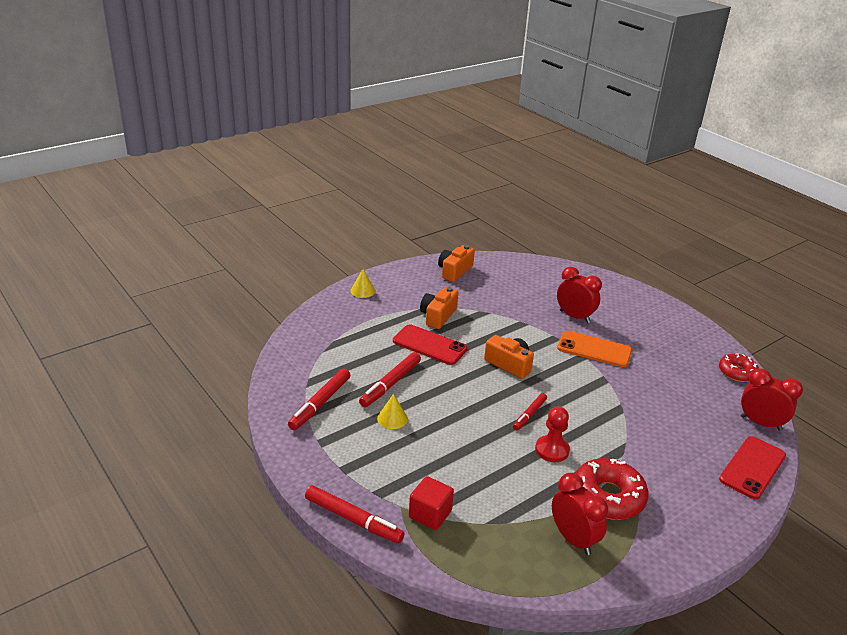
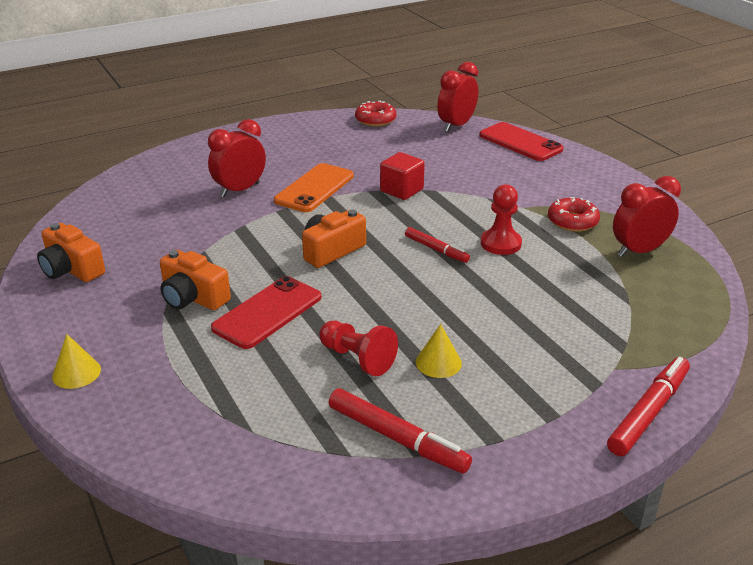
camera: 80 degrees left, 0 degrees up
red marker [359,352,421,407] -> red pawn [319,321,398,376]
red cube [409,476,454,530] -> red cube moved to [380,152,425,200]
red donut [575,458,649,520] -> red donut [548,197,600,232], size x0.63

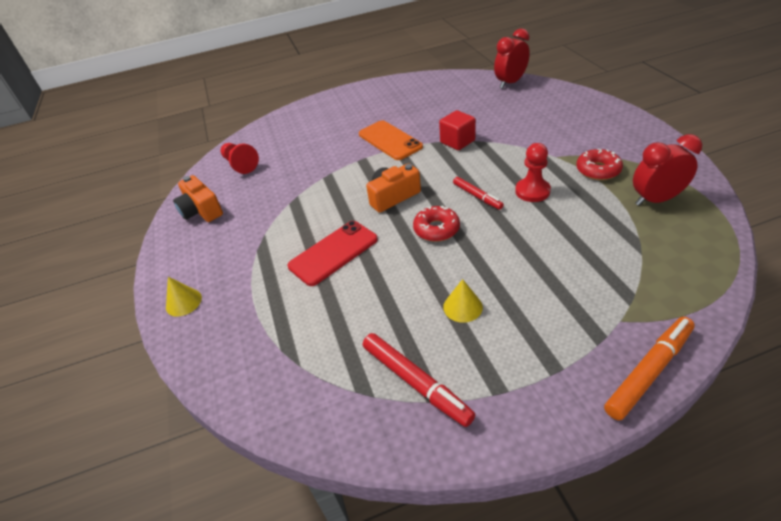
camera: 15 degrees right, 10 degrees up
orange camera [160,250,231,310] -> none
red clock [208,119,266,197] -> none
orange phone [274,163,354,212] -> orange phone turned 75 degrees counterclockwise [359,120,423,160]
red pawn [319,321,398,376] -> red pawn moved to [221,143,259,174]
red donut [355,101,396,127] -> red donut moved to [413,205,460,242]
red phone [479,122,563,161] -> none
red marker [607,357,690,456] -> orange marker [604,317,695,420]

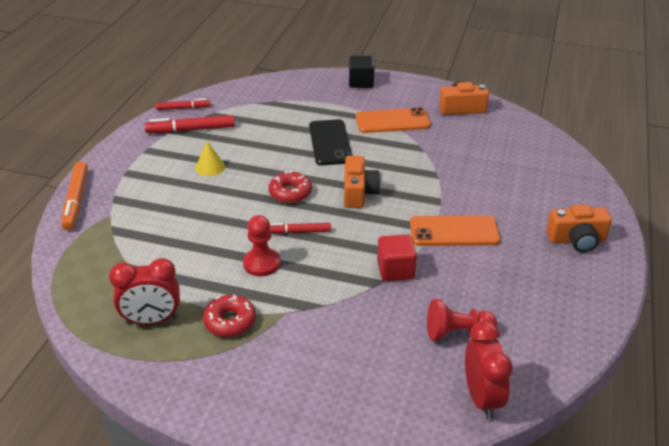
camera: 120 degrees right, 5 degrees down
yellow cone [166,277,202,317] -> black cube [349,56,375,88]
red pawn [221,143,259,174] -> red pawn moved to [427,299,497,341]
red phone [288,221,378,286] -> black phone [309,119,352,165]
red clock [633,134,702,206] -> red clock turned 60 degrees clockwise [109,258,180,325]
none -> red marker [156,99,210,110]
none -> orange phone [356,107,431,133]
none -> orange camera [546,204,612,252]

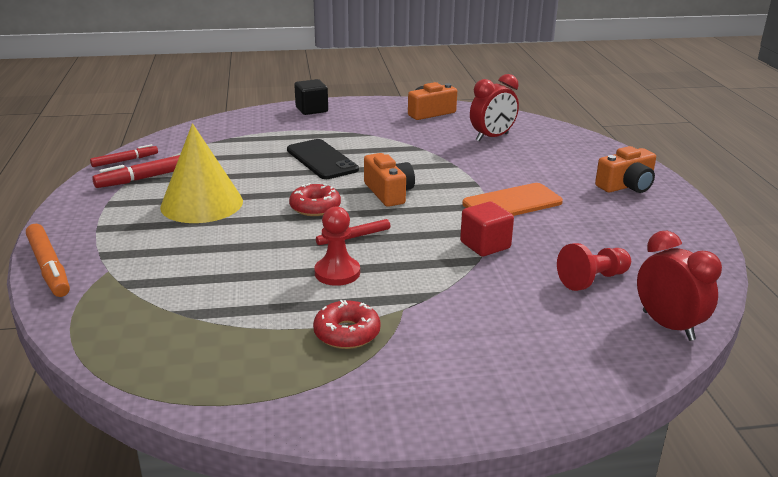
camera: 25 degrees left, 10 degrees down
red clock [109,258,180,325] -> red clock moved to [470,74,519,142]
yellow cone [195,141,225,176] -> yellow cone [160,123,243,223], size x2.20
orange phone [356,107,431,133] -> none

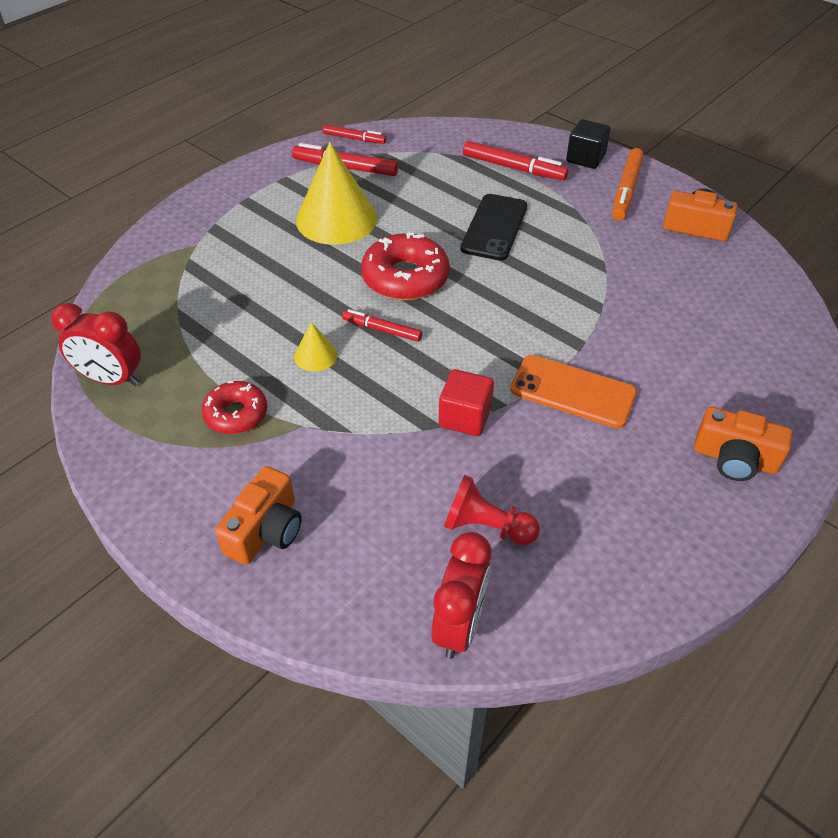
camera: 50 degrees right, 20 degrees up
orange marker [26,224,70,297] -> orange marker moved to [612,148,644,221]
red donut [289,183,341,216] -> red donut [361,233,450,301], size x1.59
red pawn [314,206,360,286] -> yellow cone [294,322,338,372]
orange camera [364,153,415,207] -> orange camera moved to [215,466,302,565]
red clock [470,74,519,142] -> red clock moved to [51,303,141,386]
none -> red marker [463,141,568,180]

